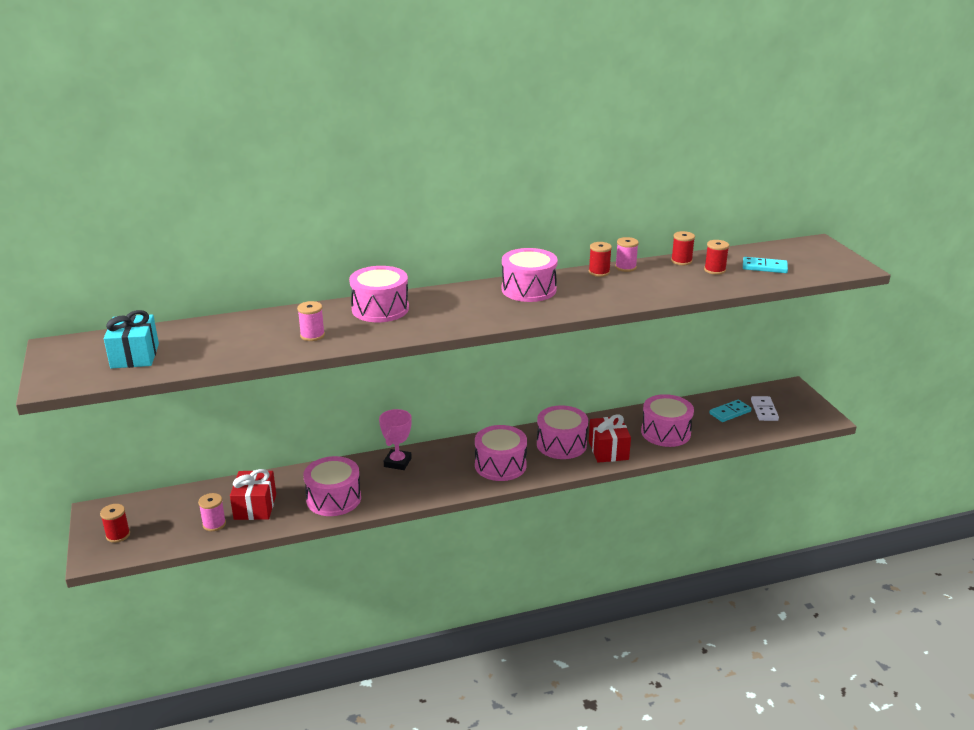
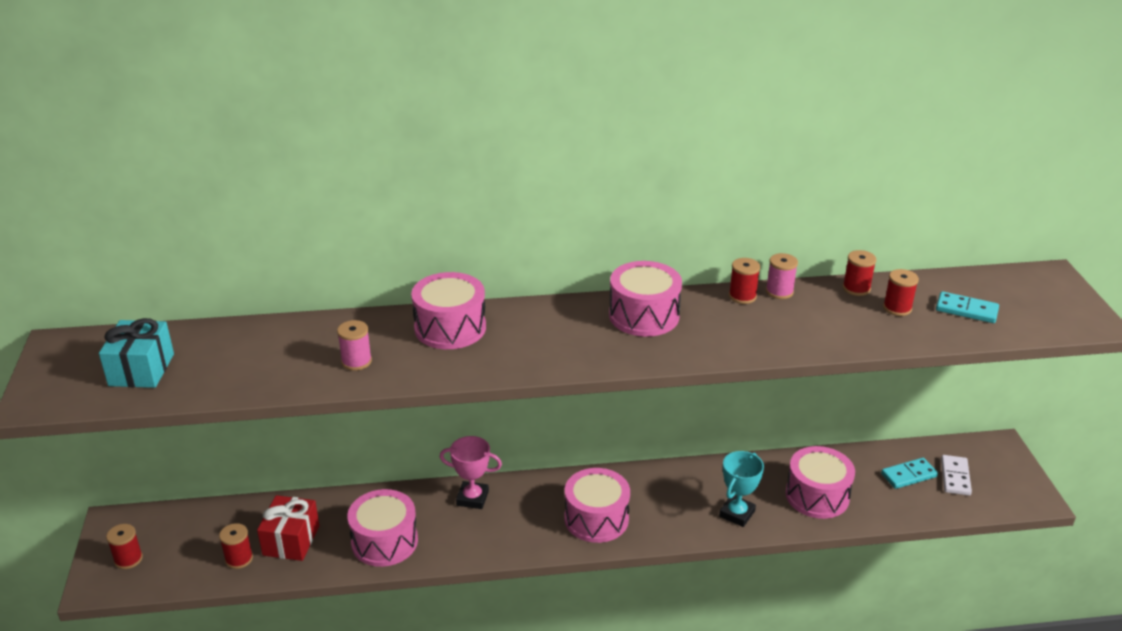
camera: 10 degrees right, 5 degrees up
pink spool [198,493,226,531] -> red spool [219,523,253,569]
pink trophy [379,409,412,470] -> pink trophy turned 75 degrees clockwise [440,436,502,509]
pink drum [537,405,588,459] -> none
red gift [589,415,631,463] -> turquoise trophy [719,451,764,527]

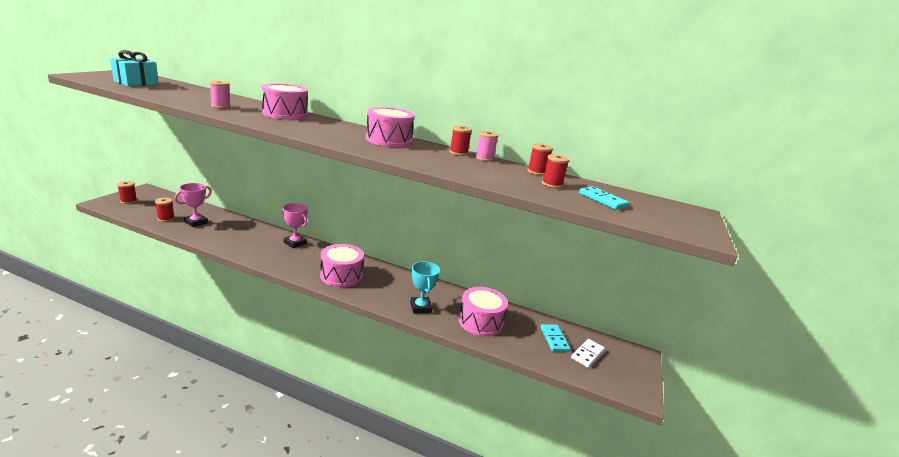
camera: 25 degrees right, 10 degrees down
red gift [257,495,319,561] -> pink trophy [174,183,212,227]
pink drum [347,489,418,567] -> none
turquoise trophy [719,451,764,527] -> turquoise trophy turned 75 degrees counterclockwise [410,261,440,313]
turquoise domino [881,458,938,489] -> turquoise domino turned 75 degrees clockwise [541,324,570,352]

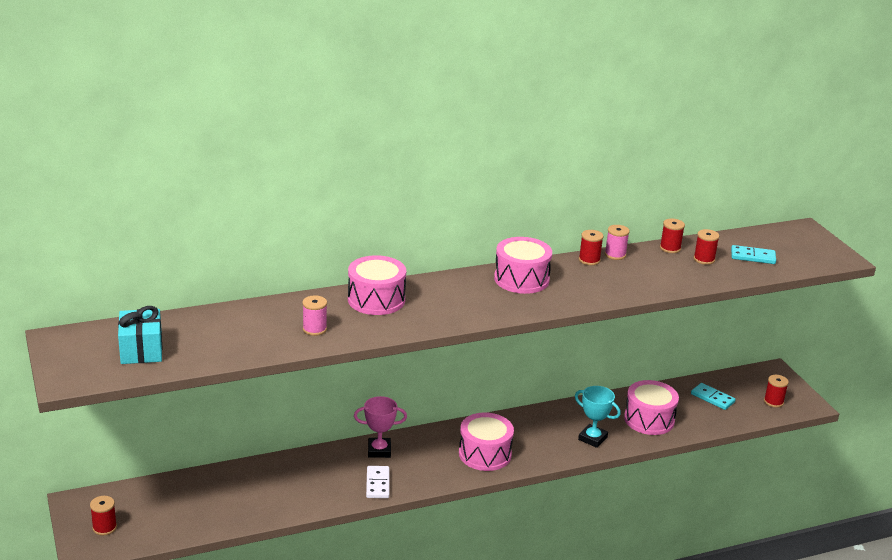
camera: 40 degrees left, 5 degrees up
red spool [155,198,175,222] -> red spool moved to [764,375,789,408]
pink trophy [174,183,212,227] -> none
white domino [571,339,605,368] -> white domino moved to [366,466,389,498]

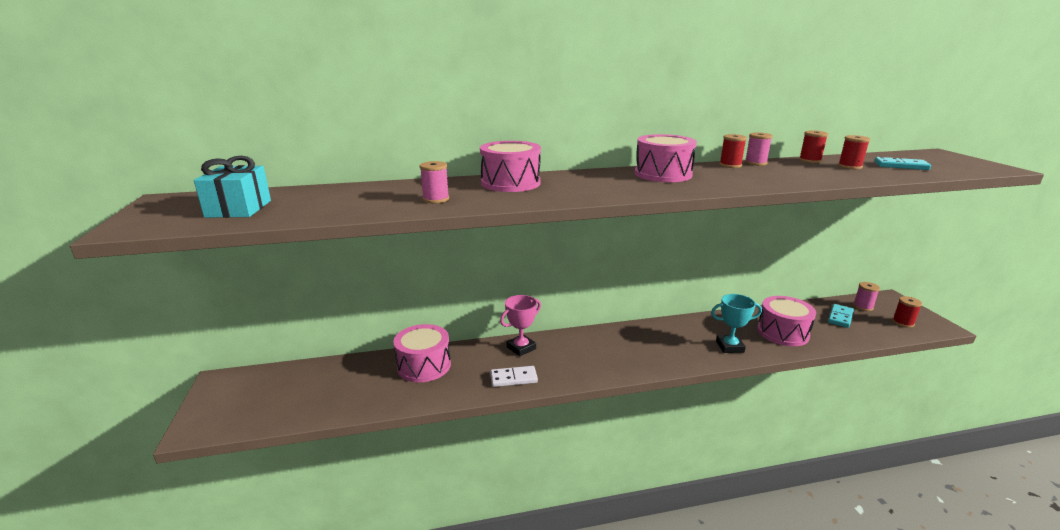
camera: 10 degrees right, 5 degrees down
red spool [90,496,117,536] -> none
pink trophy [354,396,407,458] -> pink trophy turned 45 degrees counterclockwise [500,295,541,357]
white domino [366,466,389,498] -> white domino turned 75 degrees clockwise [490,366,538,387]
pink drum [459,413,514,471] -> pink drum moved to [393,324,451,382]
turquoise trophy [575,386,621,448] -> turquoise trophy turned 45 degrees counterclockwise [711,294,762,353]
turquoise domino [691,383,736,410] -> turquoise domino turned 75 degrees clockwise [828,304,854,328]
none -> pink spool [853,282,880,311]

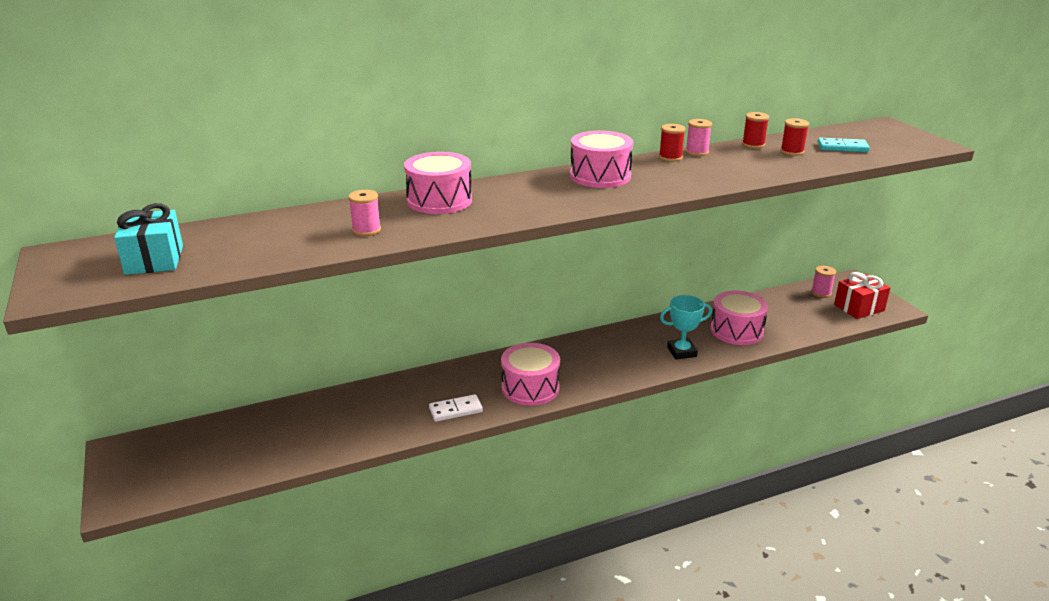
camera: 10 degrees left, 5 degrees up
pink drum [393,324,451,382] -> pink drum moved to [501,343,560,406]
pink trophy [500,295,541,357] -> none
turquoise domino [828,304,854,328] -> none
red spool [892,296,922,328] -> red gift [834,272,891,319]

